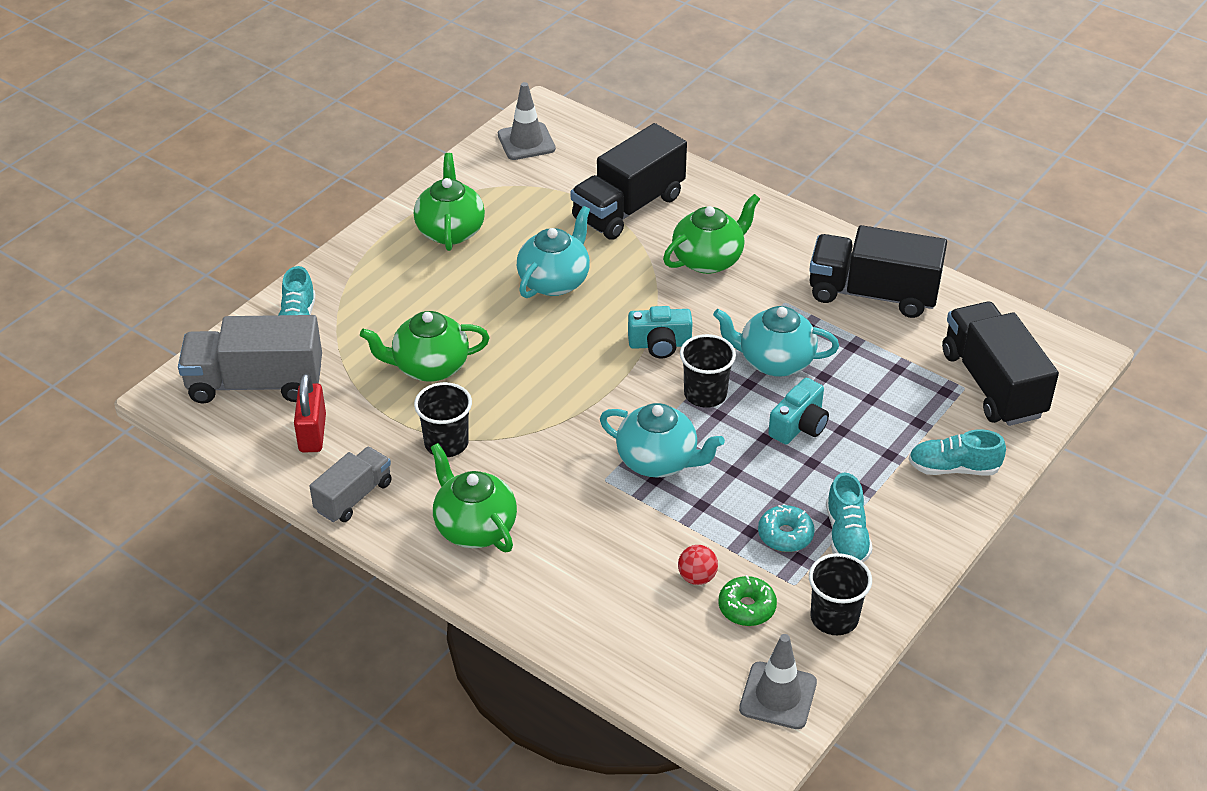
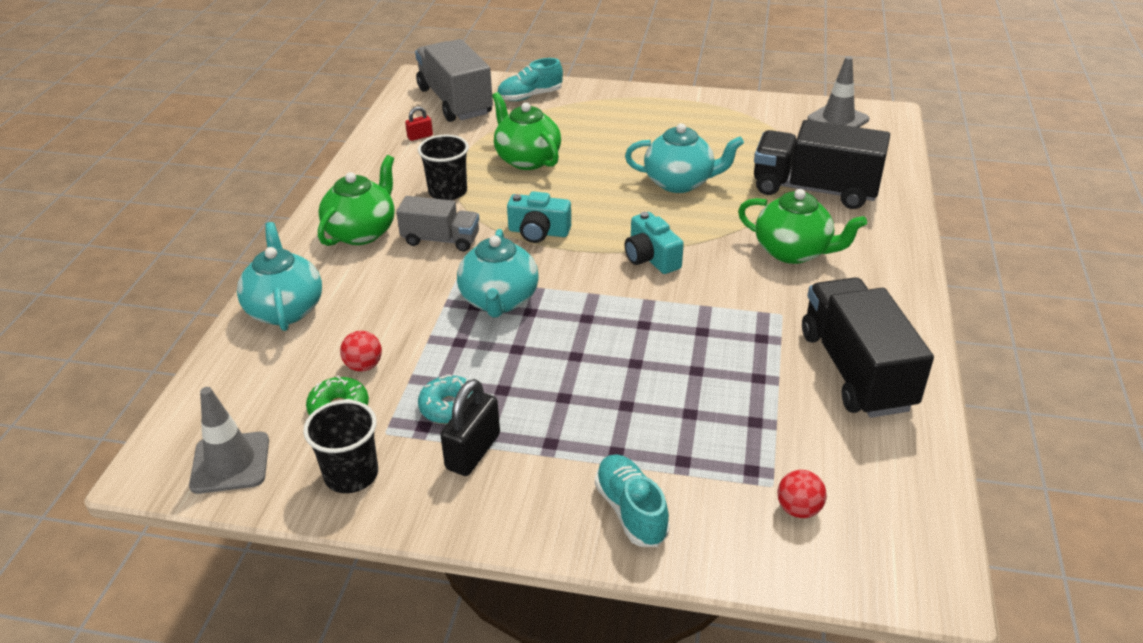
camera: 65 degrees right, 5 degrees down
red padlock [294,373,326,452] -> red padlock [405,107,433,141], size x0.54
grey truck [310,447,392,522] -> grey truck moved to [396,196,479,251]
green teapot [414,153,485,251] -> none
black cup [680,334,736,408] -> none
turquoise teapot [713,306,839,377] -> turquoise teapot moved to [237,222,322,331]
turquoise camera [768,378,829,445] -> turquoise camera moved to [507,191,571,243]
turquoise shoe [826,473,873,562] -> black padlock [440,379,500,476]
black truck [942,302,1059,426] -> red ball [777,470,827,518]

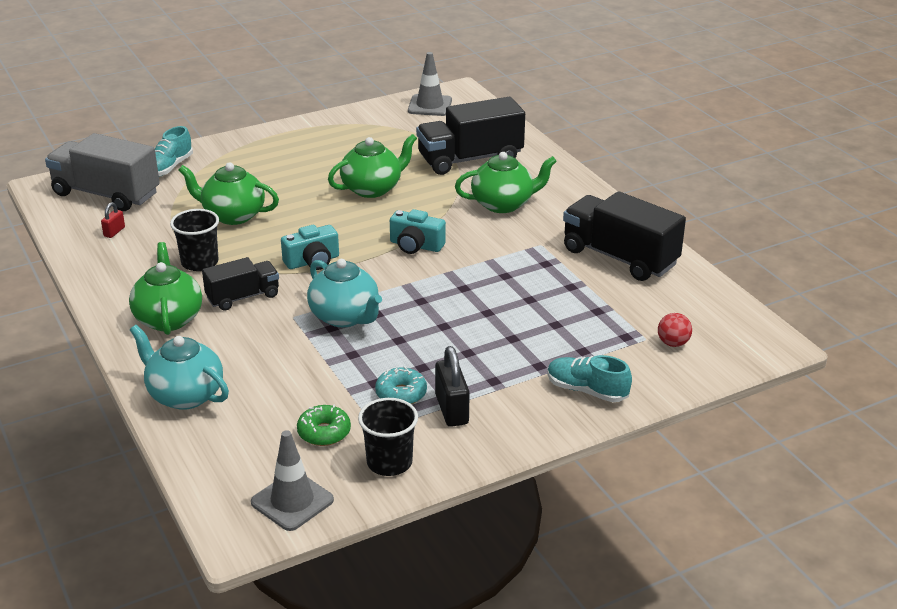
camera: 40 degrees left, 5 degrees down
red ball [340,331,382,372] -> none
grey truck [396,196,479,251] -> black truck [202,257,279,311]
turquoise teapot [625,123,744,193] -> green teapot [328,134,417,198]

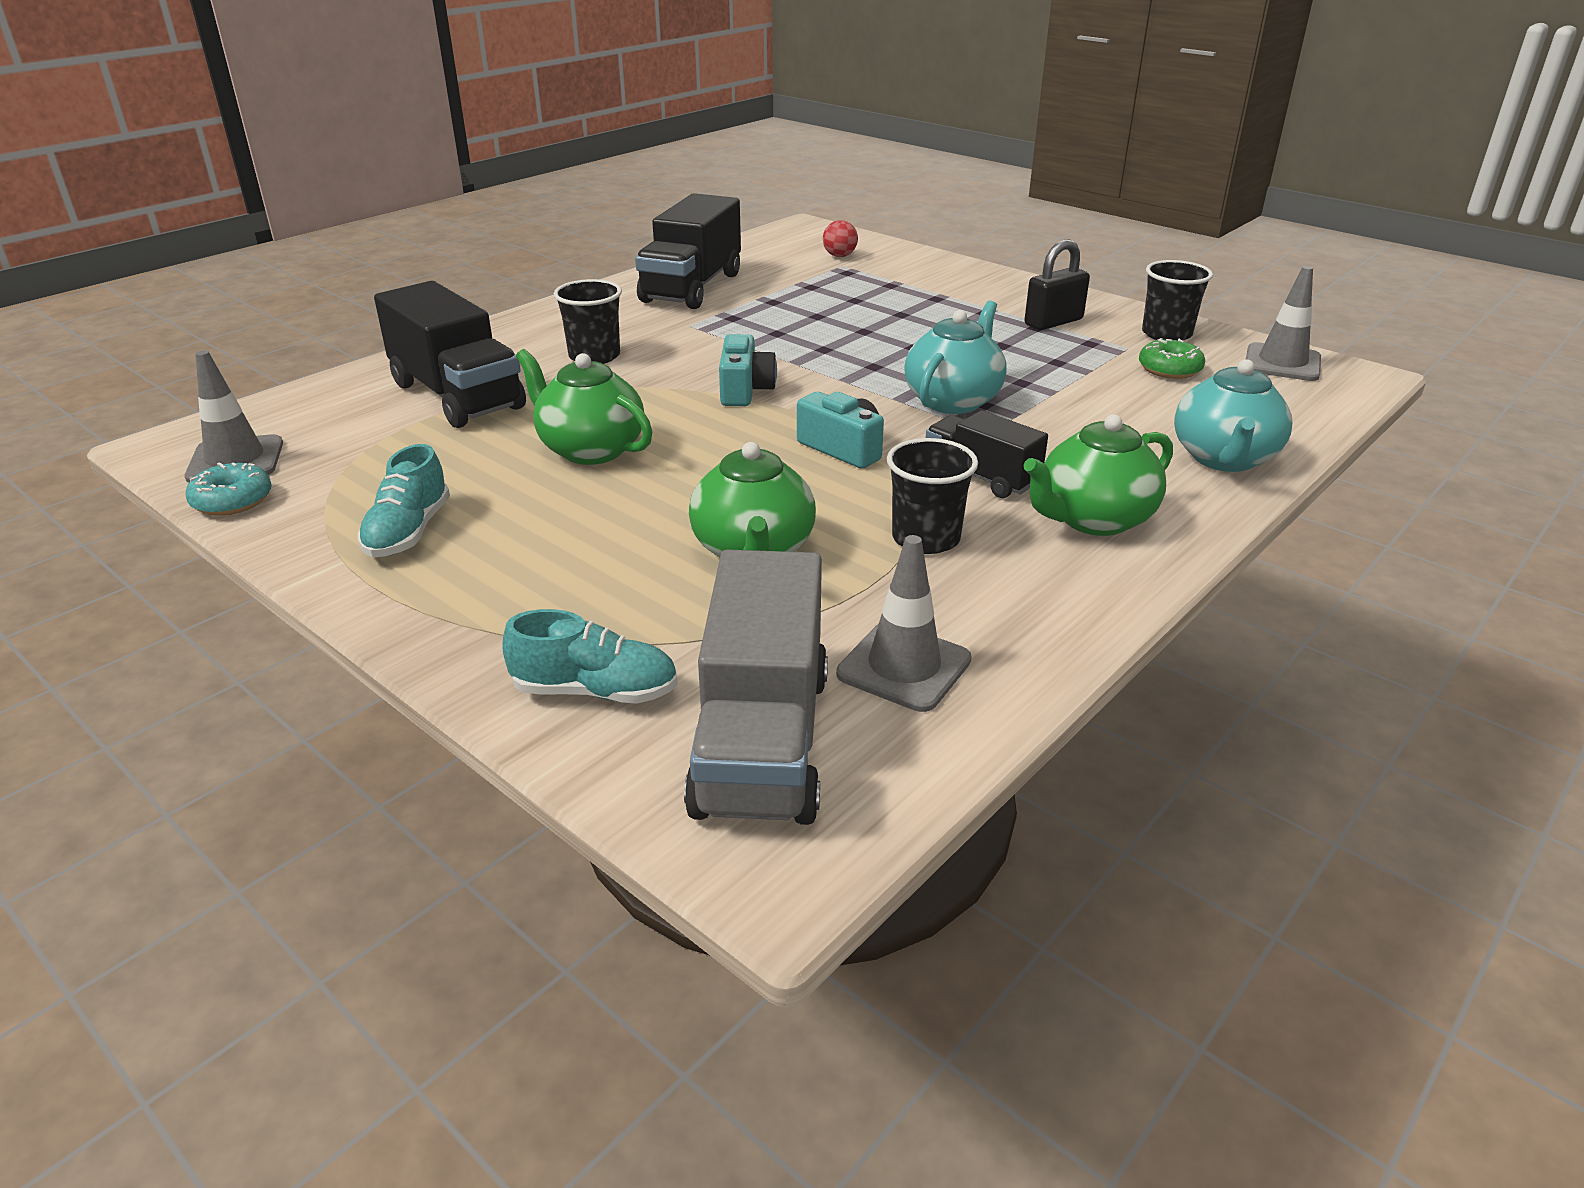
camera: 110 degrees left, 0 degrees up
red padlock [101,202,125,238] -> grey traffic cone [836,535,972,712]
turquoise donut [375,366,427,404] -> turquoise donut moved to [185,462,272,516]
green teapot [455,152,557,213] -> black cup [554,279,622,364]
turquoise shoe [547,355,632,402] -> turquoise shoe moved to [358,444,450,557]

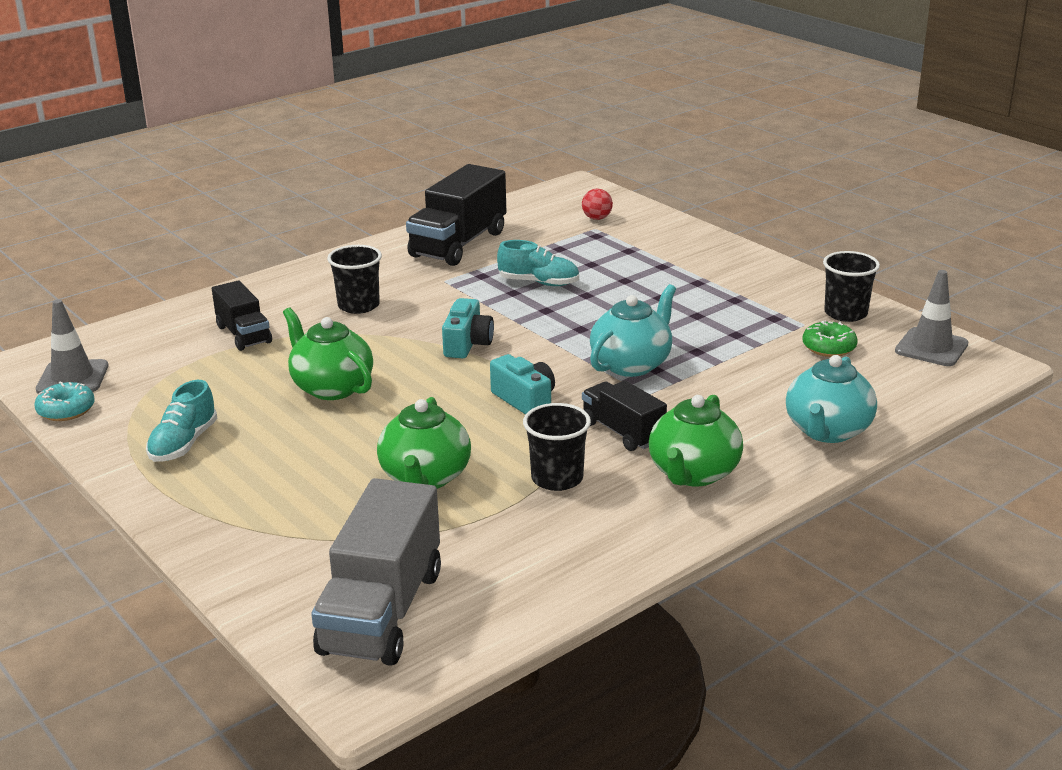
camera: 10 degrees right, 5 degrees down
black truck [374,281,526,428] -> black truck [212,281,272,351], size x0.59
turquoise shoe [502,609,678,704] -> turquoise shoe moved to [497,240,579,286]
grey traffic cone [836,535,972,712] -> none
green teapot [1023,414,1173,536] -> green teapot turned 45 degrees counterclockwise [649,395,743,487]
black padlock [1024,239,1090,330] -> none

